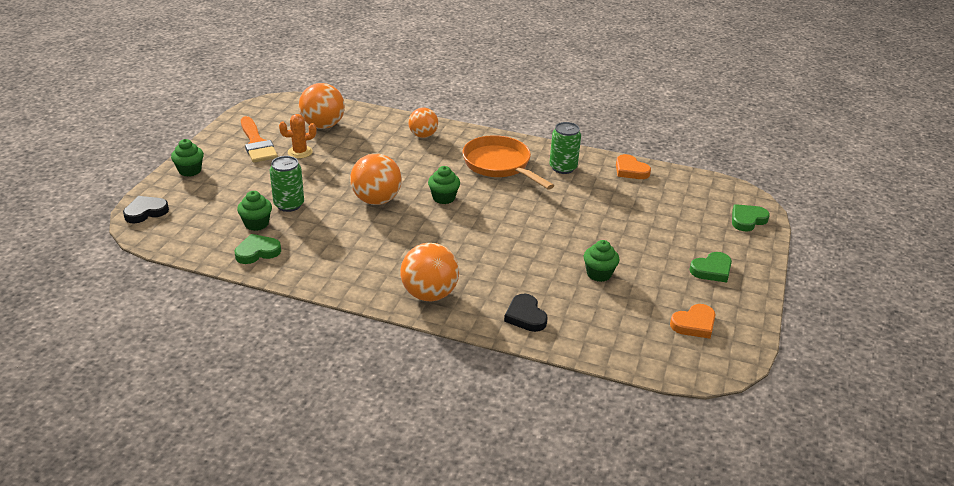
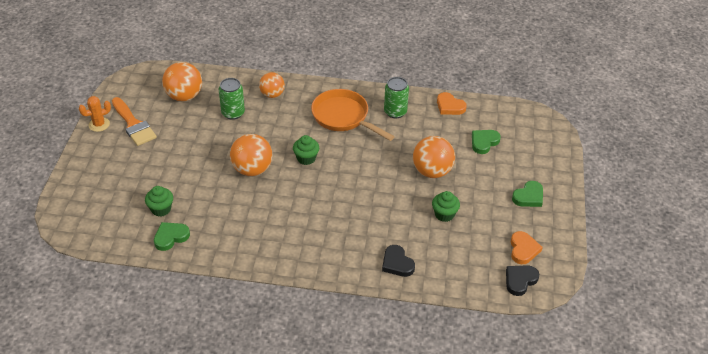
camera: 10 degrees left, 10 degrees up
black heart [123,196,169,223] -> black heart moved to [506,265,539,296]
green cupcake [171,139,204,177] -> none
green can [270,156,304,212] -> green can moved to [219,78,245,120]
orange cactus [279,114,317,159] -> orange cactus moved to [79,96,111,132]
orange ball [400,243,459,301] -> orange ball moved to [413,136,455,178]
orange heart [670,304,715,339] -> orange heart turned 45 degrees counterclockwise [511,231,543,264]
green heart [732,204,770,231] -> green heart moved to [472,130,501,154]

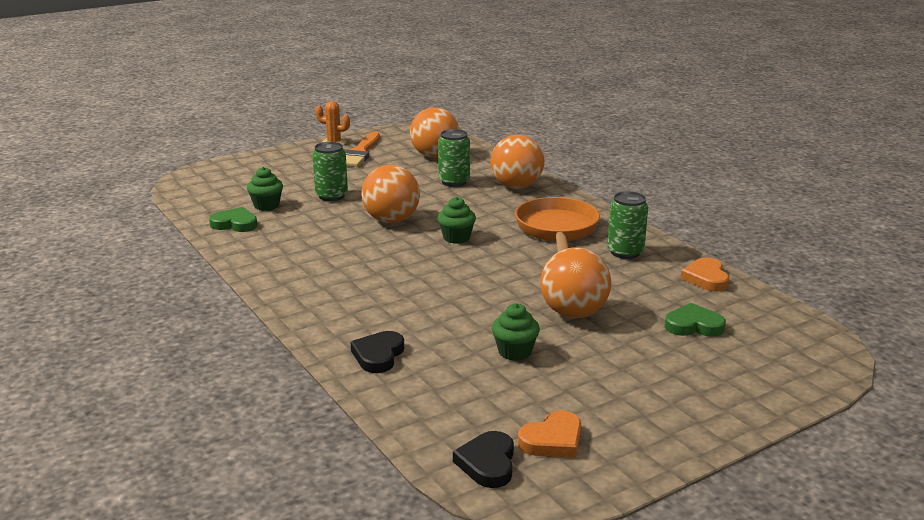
camera: 50 degrees right, 20 degrees down
orange ball [259,72,285,98] -> orange ball [490,135,545,189], size x1.52
black heart [506,265,539,296] -> black heart turned 90 degrees counterclockwise [453,431,514,488]
green heart [512,181,543,207] -> none
none -> green can [312,142,348,201]

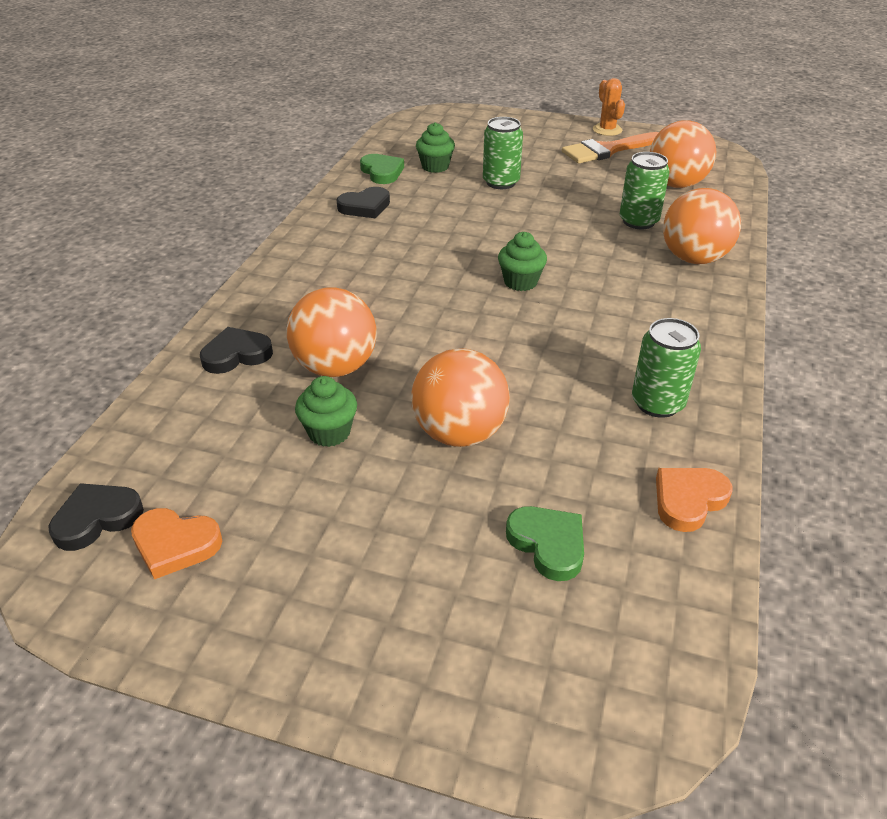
camera: 50 degrees right, 15 degrees up
orange ball [361,165,420,223] -> orange ball moved to [287,288,377,377]
orange pan [515,197,600,252] -> none
none -> black heart [337,187,390,218]

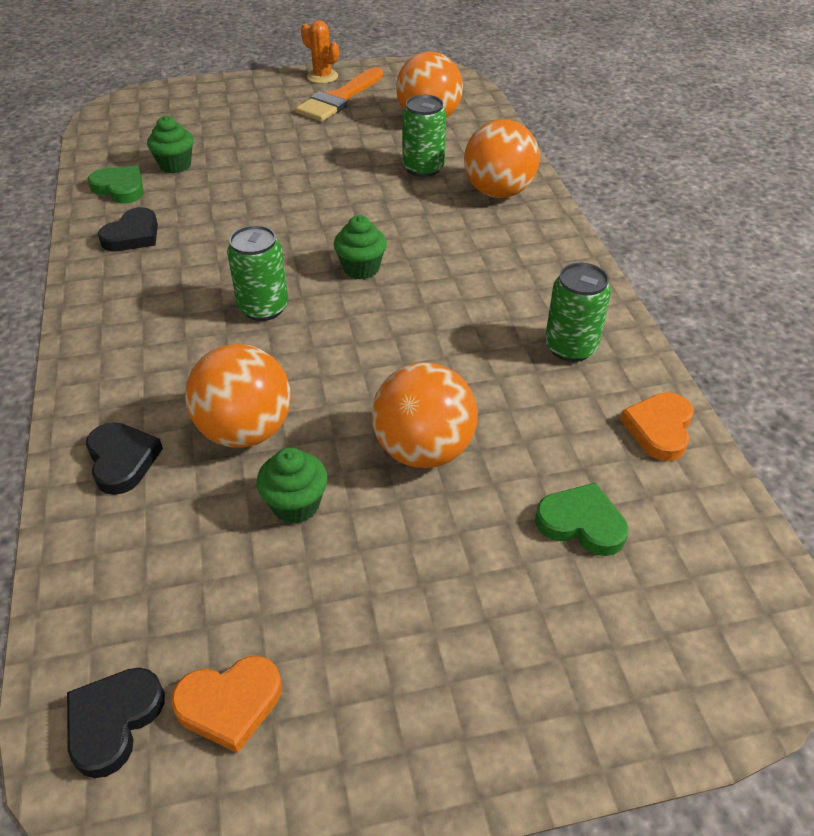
camera: 30 degrees left, 5 degrees up
black heart [200,327,273,374] -> black heart turned 120 degrees clockwise [86,422,163,495]
green can [483,117,523,189] -> green can moved to [227,225,288,321]

